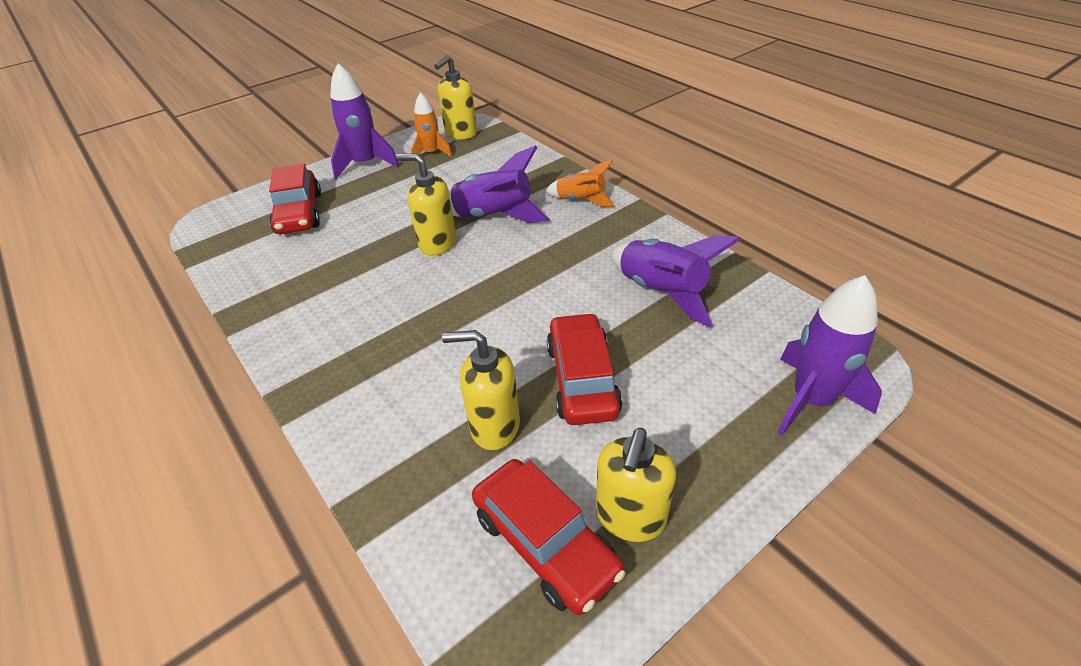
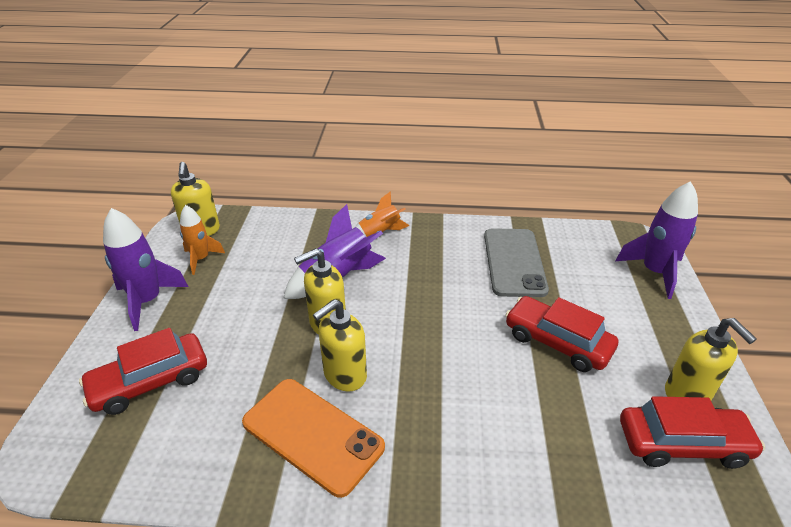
camera: 50 degrees left, 5 degrees down
red car [269,164,321,234] -> red car turned 120 degrees clockwise [79,328,207,415]
yellow soap dispenser [442,330,520,450] -> yellow soap dispenser moved to [313,299,367,392]
purple rocket [611,235,740,328] -> grey phone [484,228,549,297]
none -> orange phone [242,379,385,498]

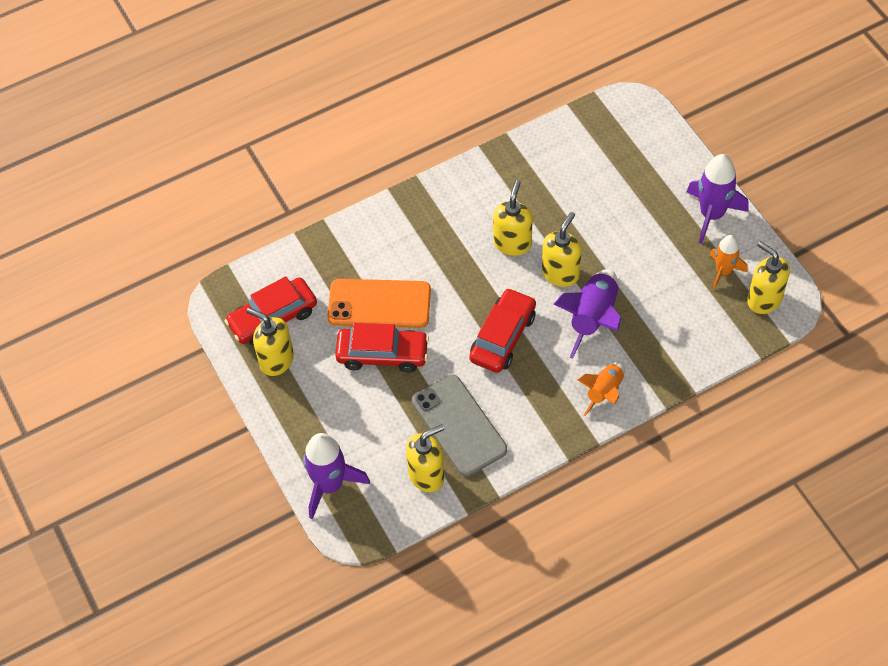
camera: 150 degrees right, 20 degrees up
red car [79,328,207,415] -> red car moved to [469,288,536,373]
orange phone [242,379,385,498] -> orange phone moved to [327,279,431,328]
none -> yellow soap dispenser [406,424,444,492]

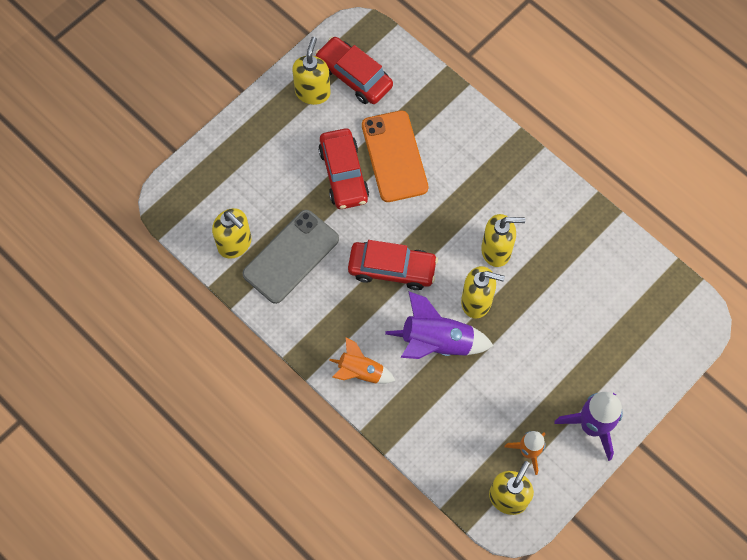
camera: 70 degrees right, 10 degrees up
purple rocket [303,433,370,519] -> none

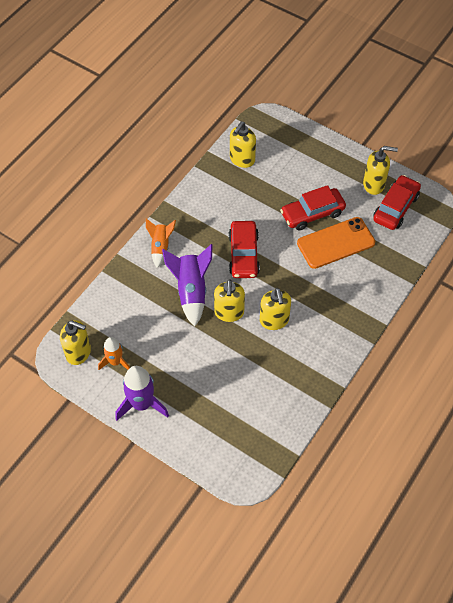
camera: 80 degrees right, 10 degrees down
grey phone [242,210,339,304] -> none

